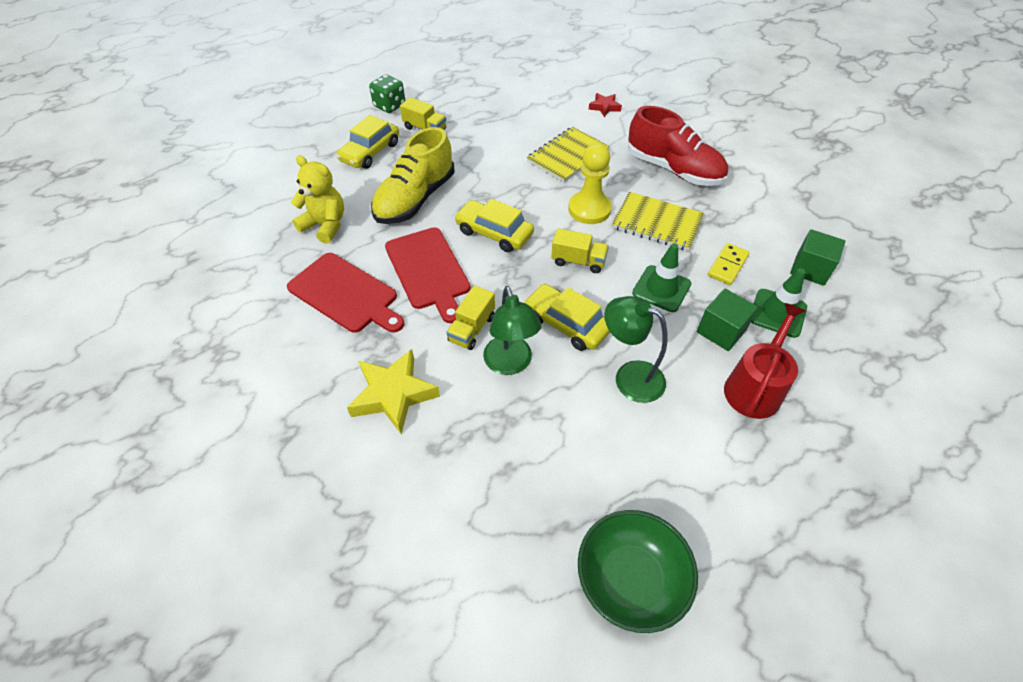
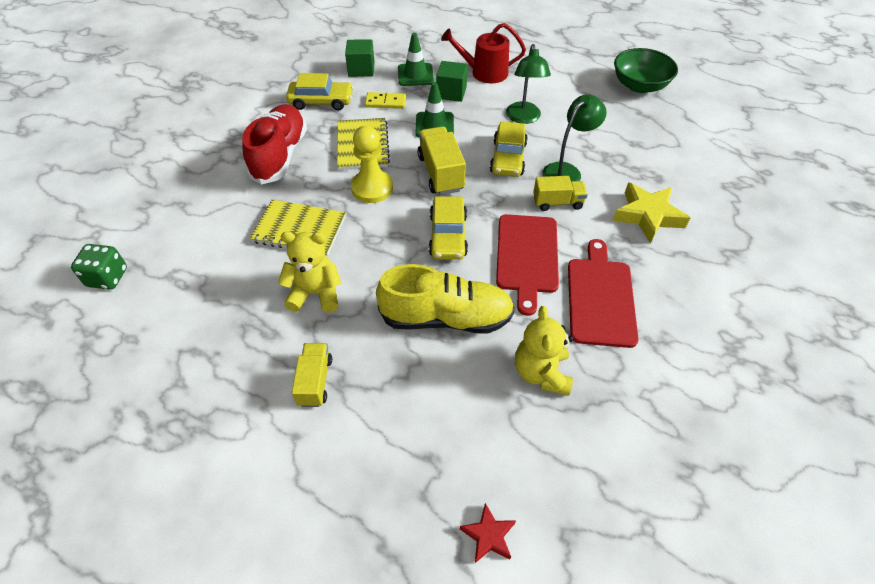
camera: 120 degrees left, 0 degrees up
yellow car [336,115,399,169] -> yellow car moved to [286,73,354,111]
green dice [369,75,405,113] -> green dice moved to [71,244,127,290]
red cutting board [385,227,471,323] -> red cutting board turned 150 degrees clockwise [496,214,559,316]
yellow truck [551,228,609,273] -> yellow truck [417,126,466,195], size x1.53
red star [588,93,622,117] -> red star moved to [460,503,516,563]
none -> yellow teddy bear [278,232,341,313]

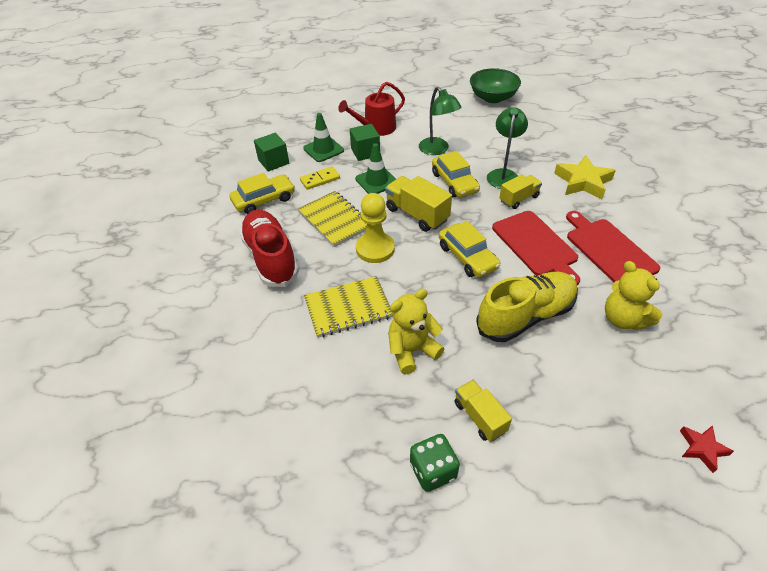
camera: 30 degrees left, 5 degrees down
green dice [71,244,127,290] -> green dice moved to [410,434,460,492]

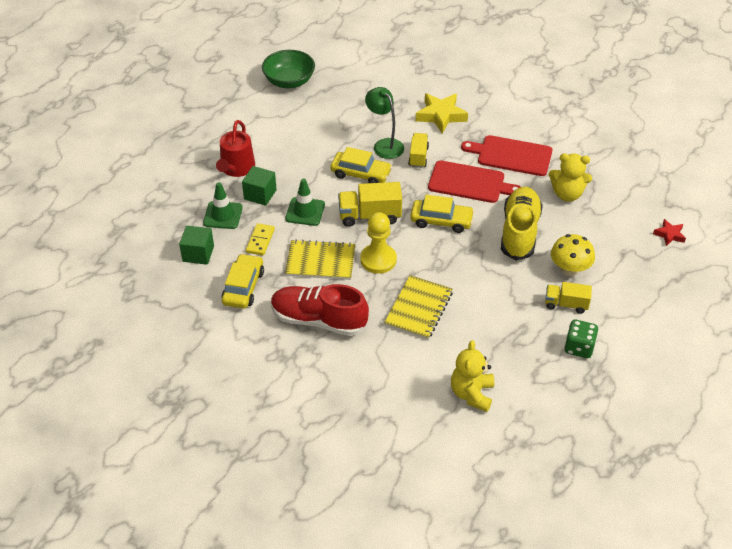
camera: 50 degrees left, 0 degrees up
yellow teddy bear [388,289,444,374] -> yellow teddy bear moved to [451,340,494,412]
green lamp [419,87,462,155] -> none
none -> yellow mushroom [551,234,595,276]

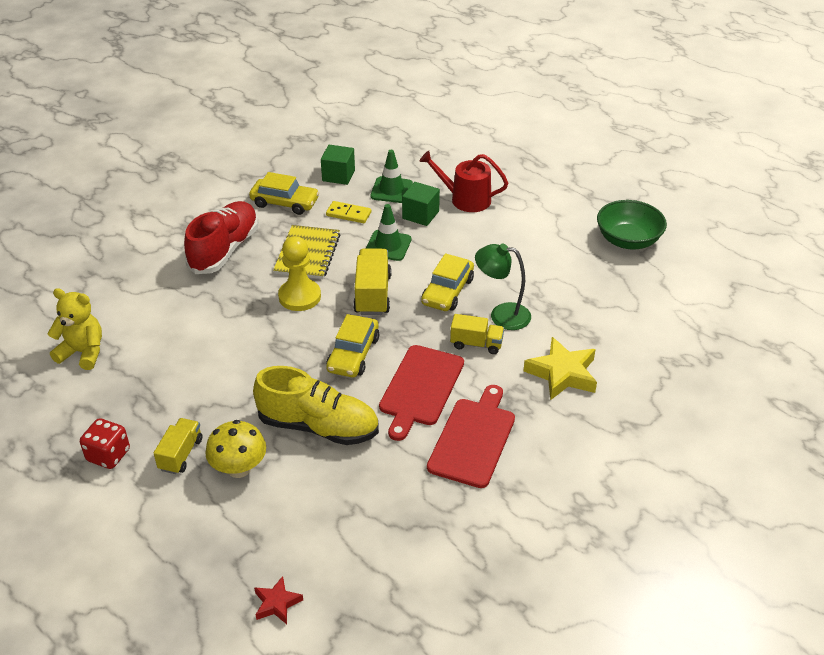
camera: 95 degrees right, 5 degrees down
green lamp [365,87,404,159] -> green lamp turned 135 degrees counterclockwise [475,244,531,330]
yellow notebook [384,275,453,339] -> none
yellow teddy bear [549,153,592,202] -> none
green dice [564,320,598,358] -> red dice [80,418,130,469]

